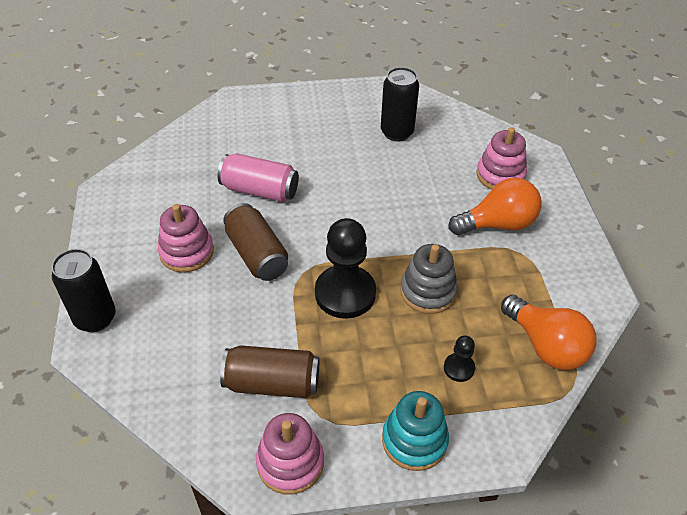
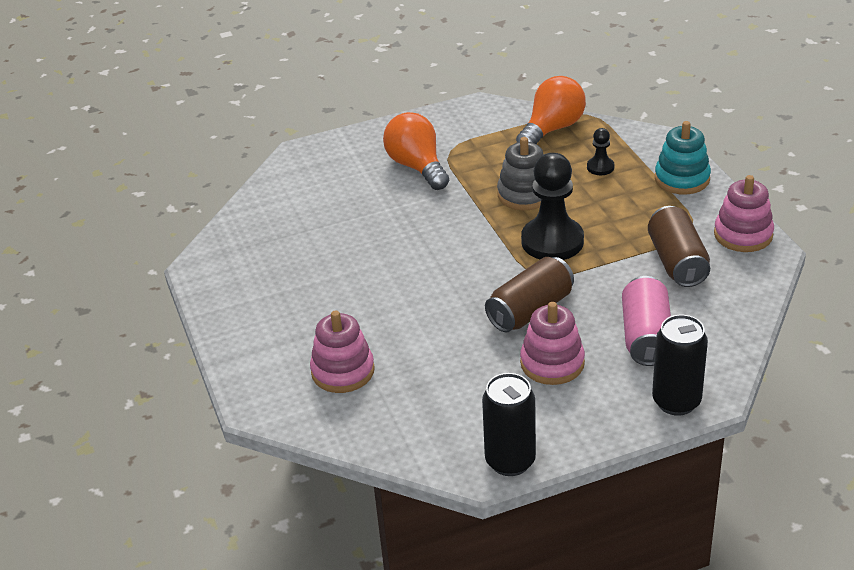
camera: 100 degrees left, 10 degrees down
pink can [217,153,299,202] -> pink can moved to [622,276,671,366]
black can [381,67,419,141] -> black can moved to [482,373,536,476]
pink stacking toy [476,127,527,190] -> pink stacking toy moved to [310,310,375,393]

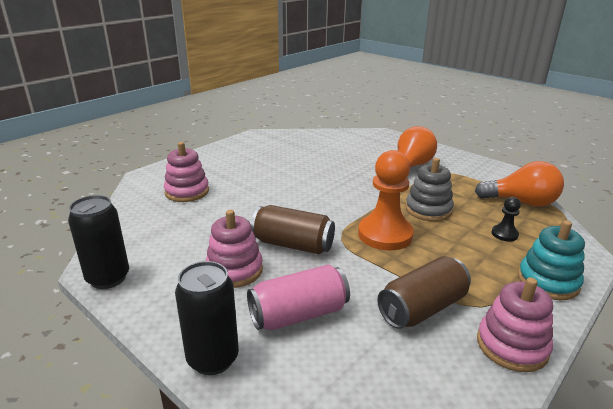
camera: 60 degrees right, 10 degrees down
black pawn [521,153,584,260] -> orange pawn [358,150,414,251]

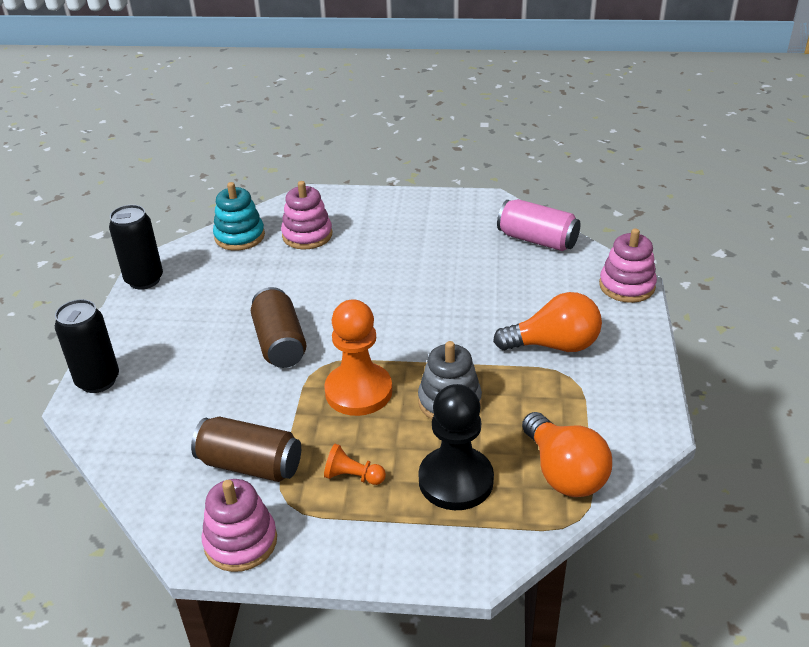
camera: 55 degrees right, 10 degrees up
pink stacking toy [206,210,263,288] -> pink stacking toy moved to [599,228,657,303]
pink can [247,265,350,330] -> pink can moved to [497,199,581,251]
black pawn [491,197,521,242] -> black pawn [418,384,494,510], size x2.13
turquoise stacking toy [518,220,585,300] -> turquoise stacking toy moved to [213,182,265,251]
none -> orange pawn [324,444,386,485]

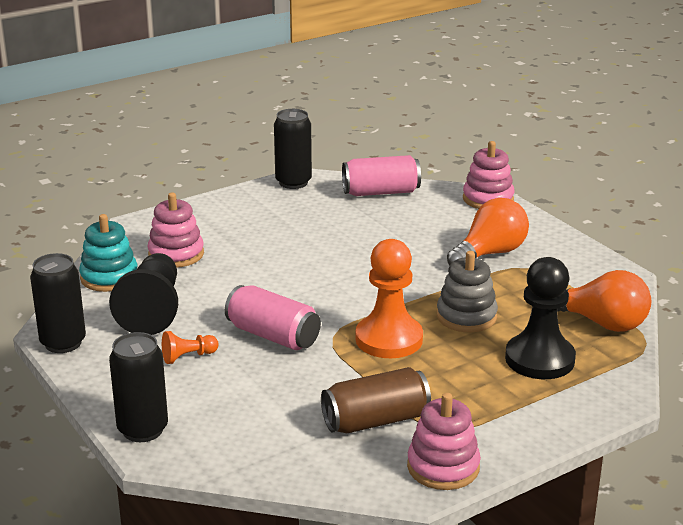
camera: 40 degrees left, 10 degrees down
brown can [251,287,306,368] -> pink can [225,285,321,350]
orange pawn [324,444,386,485] -> orange pawn moved to [162,331,219,364]
none -> black pawn [109,253,178,335]
none -> black can [274,109,312,189]

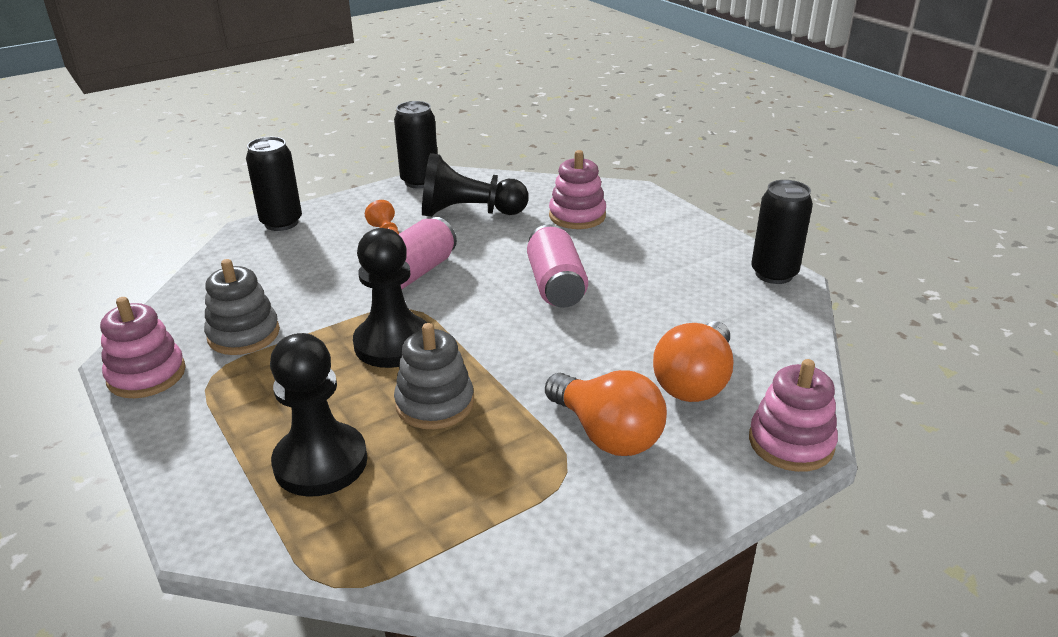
camera: 90 degrees right, 5 degrees up
turquoise stacking toy [79,214,138,292] -> none
brown can [321,367,431,433] -> grey stacking toy [204,259,280,355]
pink can [342,155,421,196] -> pink can moved to [527,224,588,308]
orange pawn [355,239,423,358] -> black pawn [353,228,427,368]
orange light bulb [557,270,651,332] -> orange light bulb moved to [653,321,733,402]

